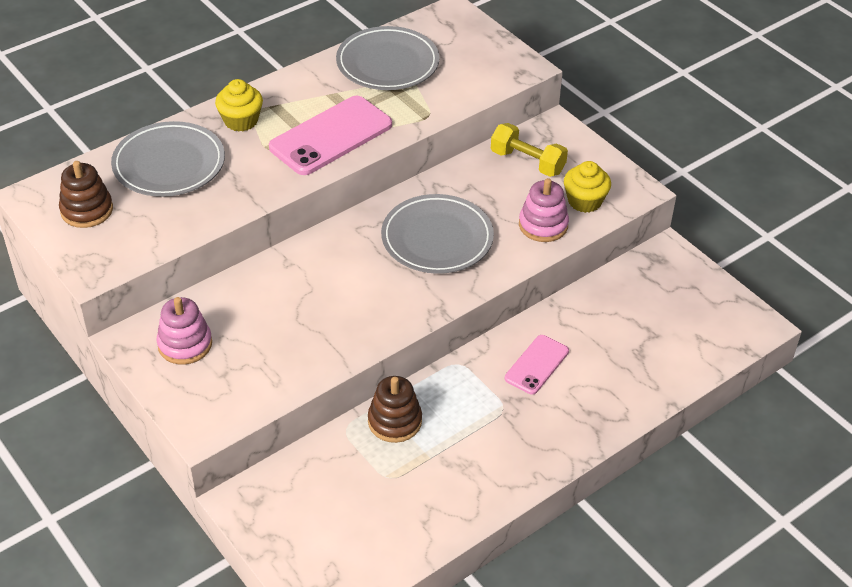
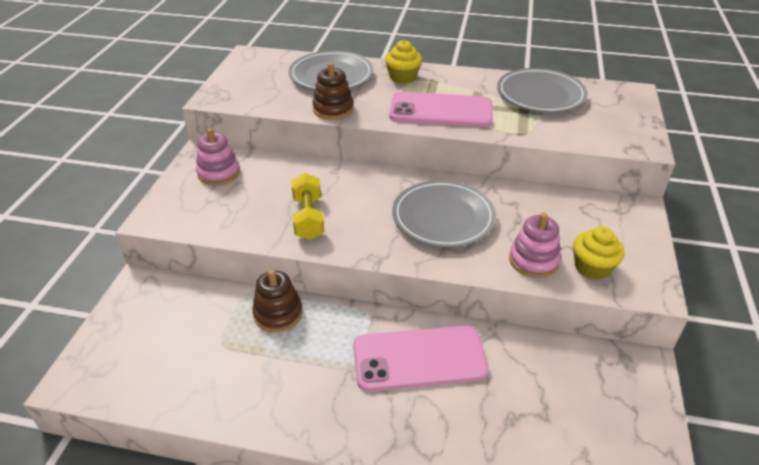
camera: 50 degrees right, 5 degrees down
brown stacking toy [59,161,113,228] -> brown stacking toy moved to [312,62,354,120]
yellow dumbbell [491,123,568,177] -> yellow dumbbell moved to [291,173,324,240]
pink phone [505,335,569,395] -> pink phone [353,325,489,392], size x1.76

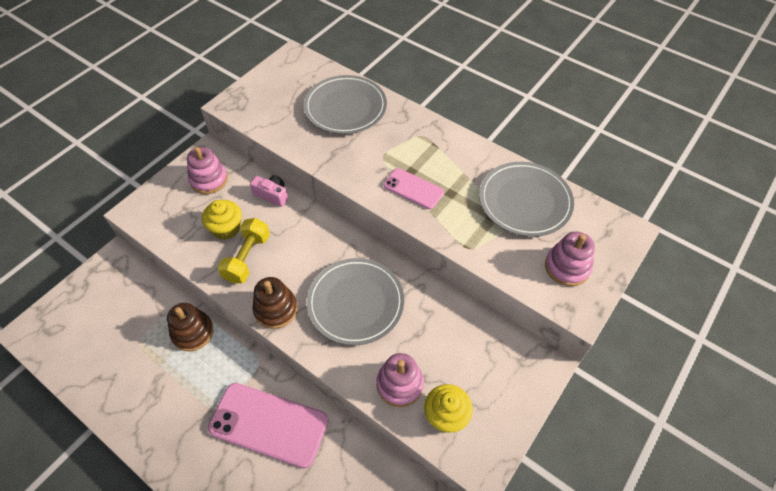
camera: 25 degrees right, 15 degrees up
brown stacking toy [312,62,354,120] -> brown stacking toy moved to [252,277,298,329]
yellow cupcake [385,40,422,84] -> yellow cupcake moved to [202,200,242,240]
pink phone [389,92,493,127] -> pink phone [384,168,444,210], size x0.57
none -> pink camera [250,175,288,207]
none -> pink stacking toy [545,231,595,286]

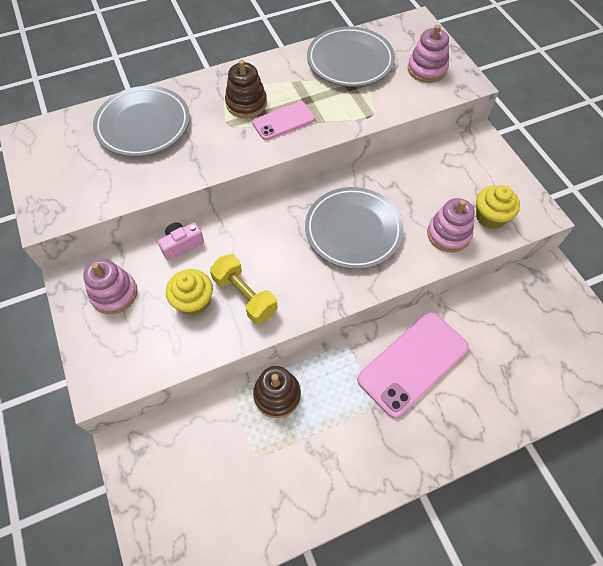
camera: 60 degrees left, 5 degrees up
brown stacking toy [252,277,298,329] -> brown stacking toy moved to [225,60,267,118]

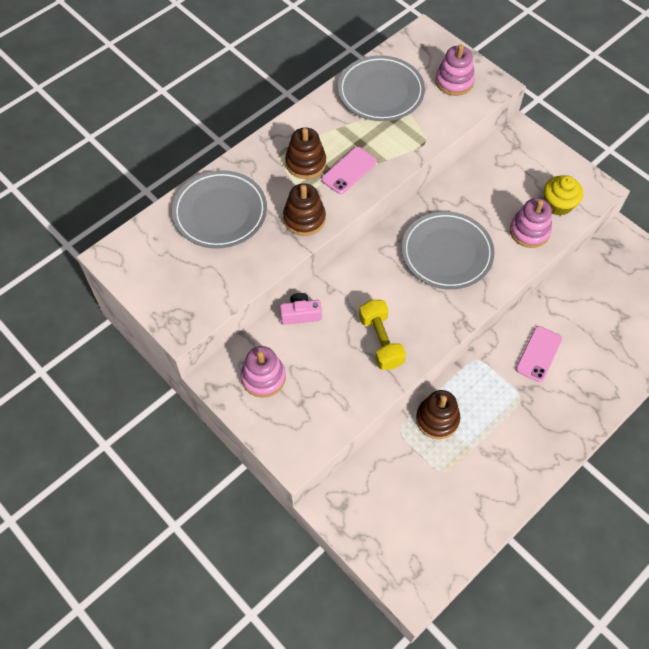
camera: 20 degrees left, 0 degrees up
pink camera [158,222,204,260] -> pink camera turned 45 degrees clockwise [280,293,322,325]
yellow cupcake [166,269,213,316] -> none
yellow dumbbell [210,254,278,324] -> yellow dumbbell turned 45 degrees clockwise [359,300,406,370]
pink phone [357,312,469,418] -> pink phone [516,326,562,382], size x0.57
none -> brown stacking toy [283,183,326,236]

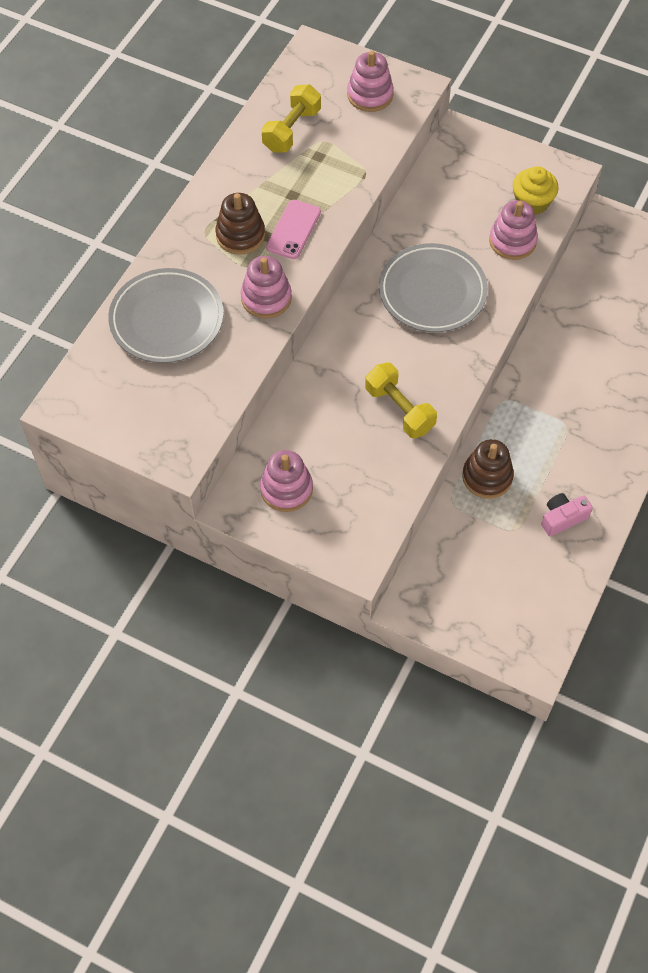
camera: 20 degrees left, 0 degrees up
pink camera [280,293,322,325] -> pink camera moved to [541,493,593,537]
brown stacking toy [283,183,326,236] -> pink stacking toy [241,256,292,318]
grey plate [338,55,425,121] -> yellow dumbbell [261,84,321,153]
pink phone [516,326,562,382] -> none

